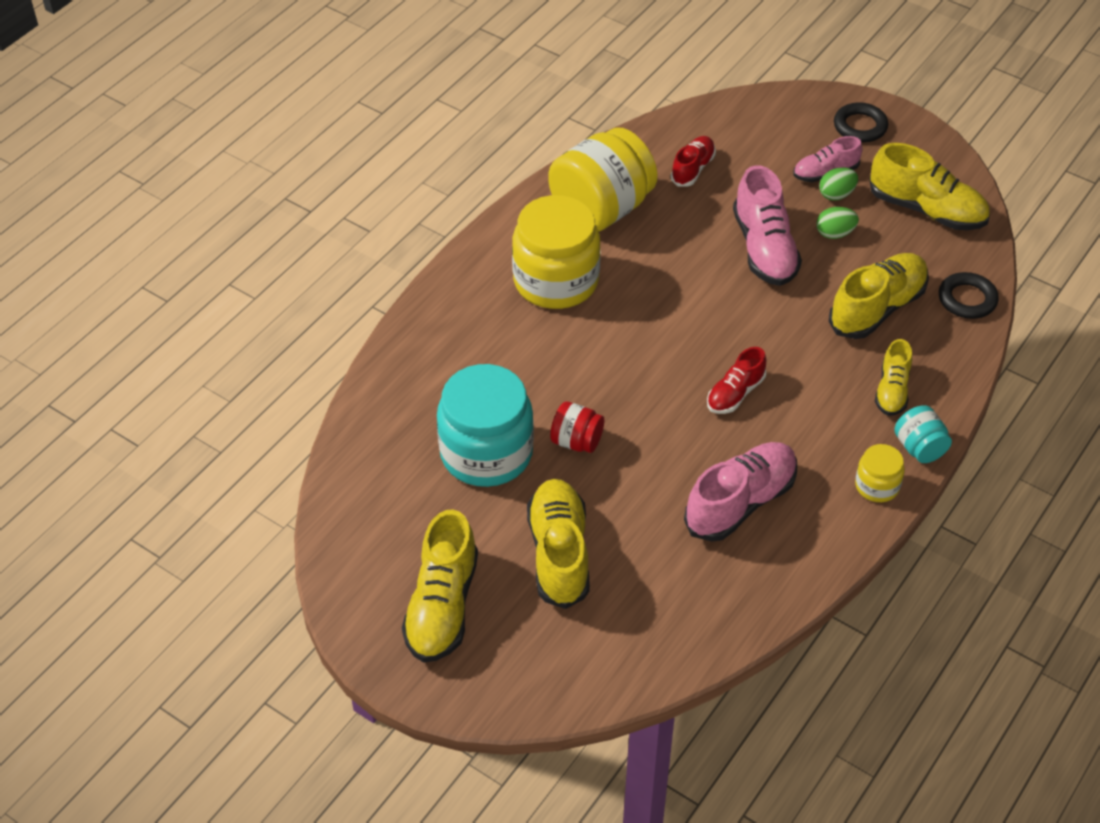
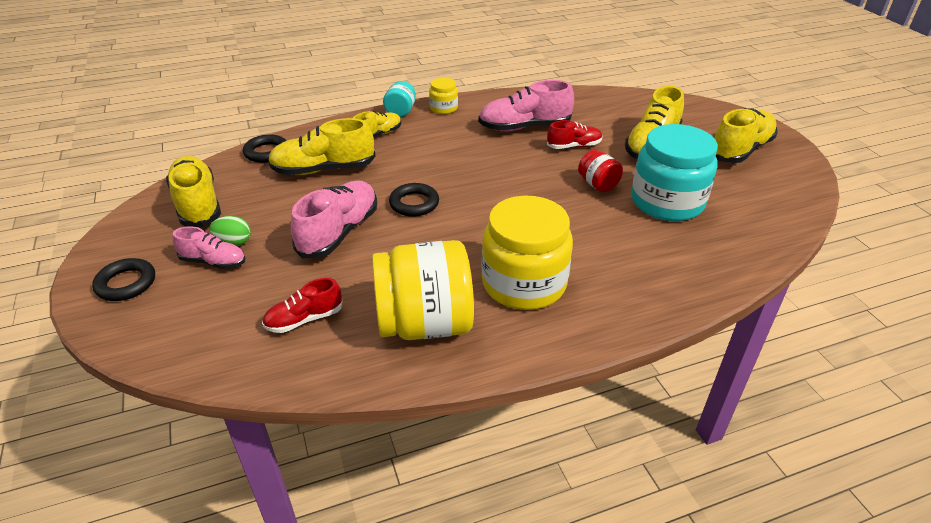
camera: 145 degrees left, 10 degrees down
red shoe [707,347,766,414] -> red shoe moved to [547,120,602,149]
green egg [816,207,859,239] -> none
none -> black ring [389,183,439,217]

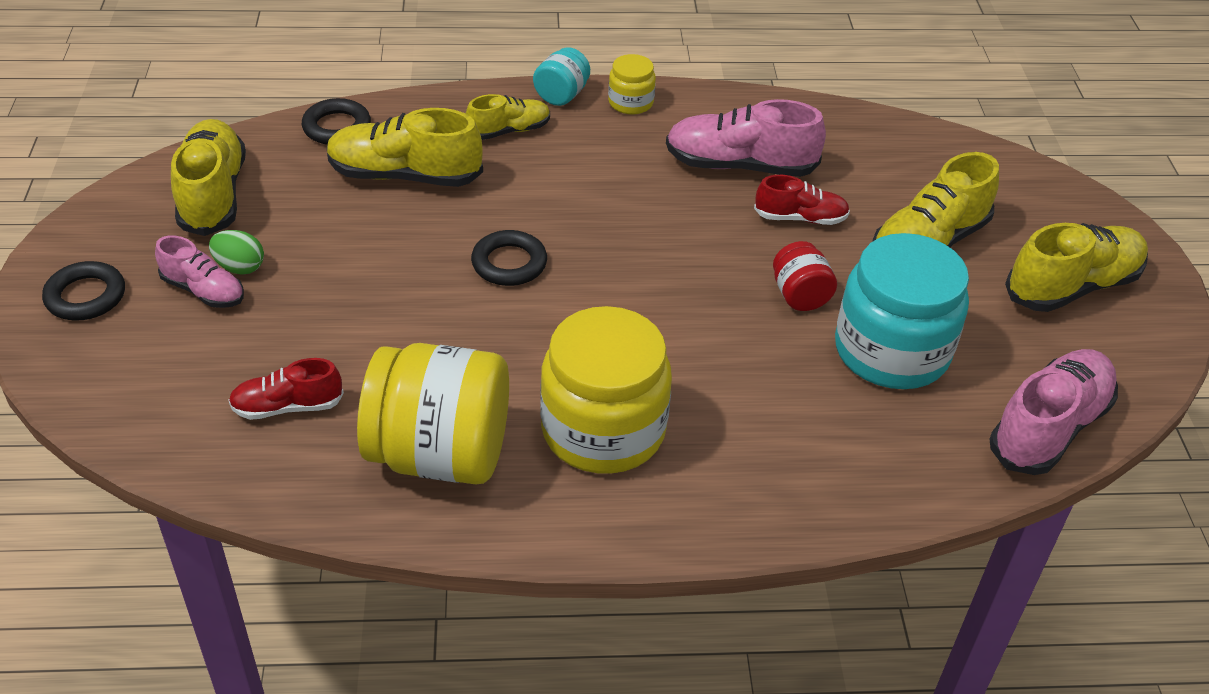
camera: 15 degrees right, 5 degrees up
pink shoe [291,180,377,258] -> pink shoe moved to [990,349,1118,475]

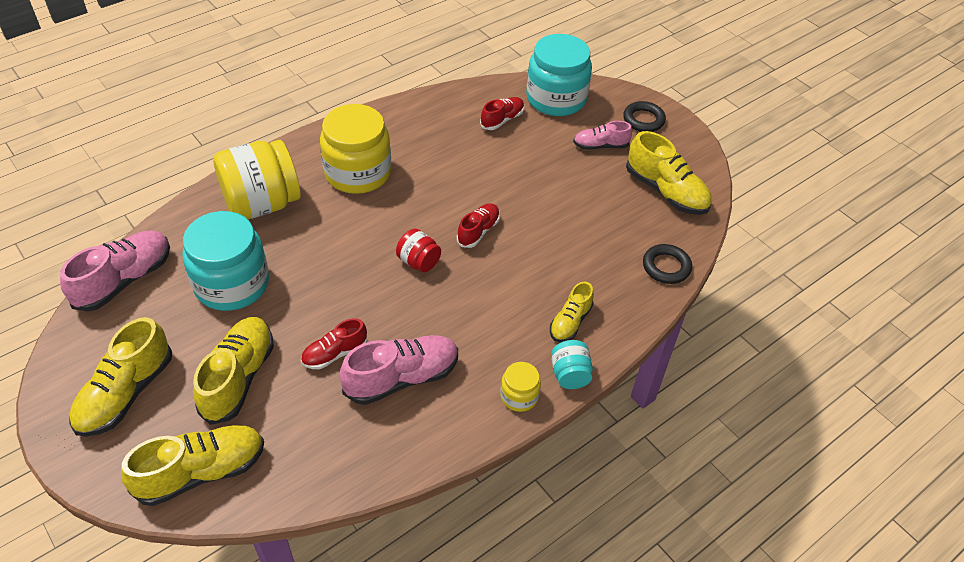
camera: 145 degrees right, 5 degrees up
green egg [209,230,264,274] -> none
yellow shoe [327,108,483,187] -> yellow shoe moved to [121,425,264,506]
yellow jar [357,343,509,484] -> yellow jar moved to [213,140,301,220]
black ring [471,230,547,286] -> red shoe [457,203,500,248]
red jar [773,241,837,311] -> red jar moved to [396,229,441,272]
pink shoe [990,349,1118,475] -> pink shoe turned 150 degrees counterclockwise [60,231,170,311]
none -> turquoise jar [526,34,592,116]

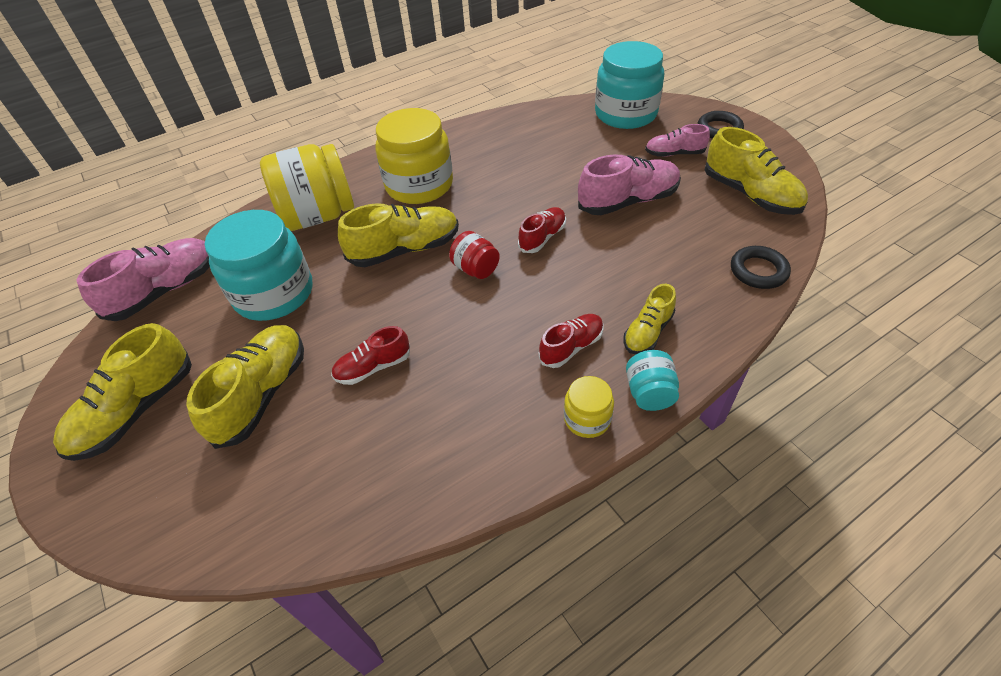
camera: 10 degrees right, 0 degrees up
yellow shoe [121,425,264,506] -> yellow shoe moved to [338,203,459,267]
pink shoe [339,335,458,405] -> pink shoe moved to [578,154,681,215]
red shoe [480,97,524,130] -> red shoe moved to [539,314,603,368]

